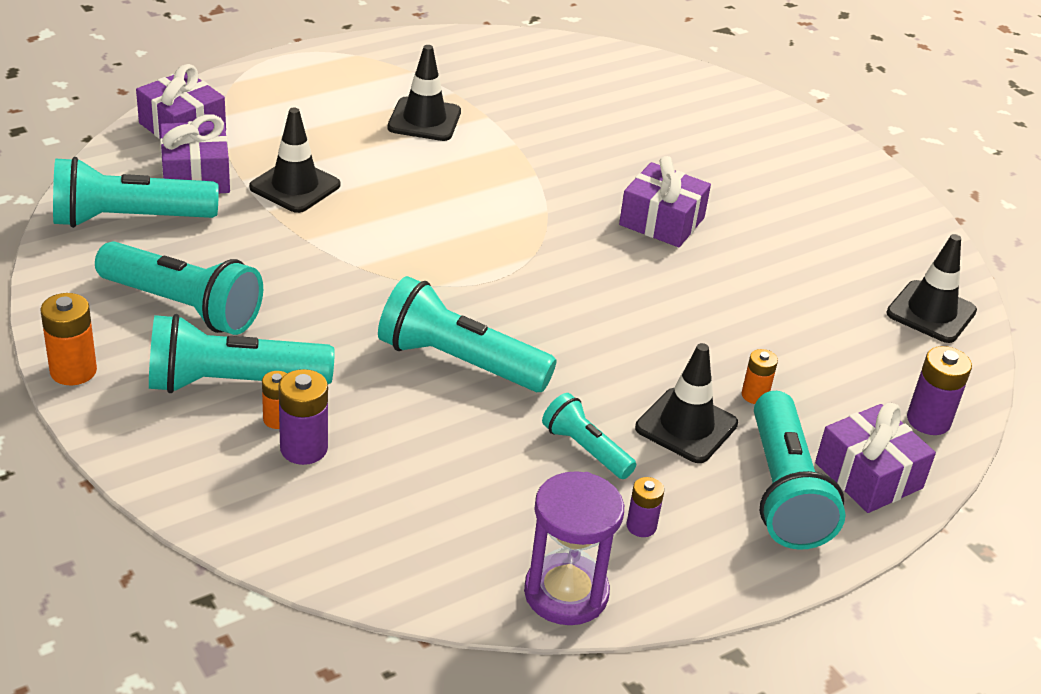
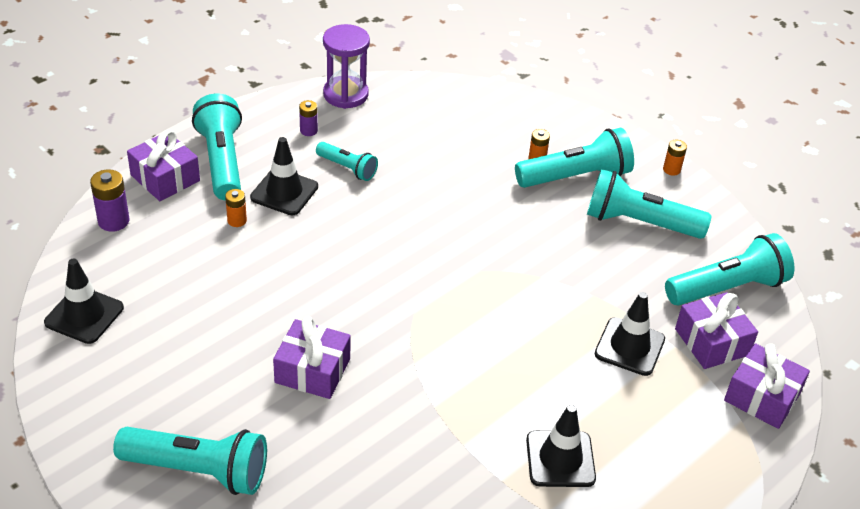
camera: 170 degrees right, 5 degrees up
orange battery [40,293,97,385] -> orange battery [663,140,687,176], size x0.63
purple battery [279,369,328,465] -> none
turquoise flashlight [378,276,556,392] -> turquoise flashlight moved to [113,427,267,495]

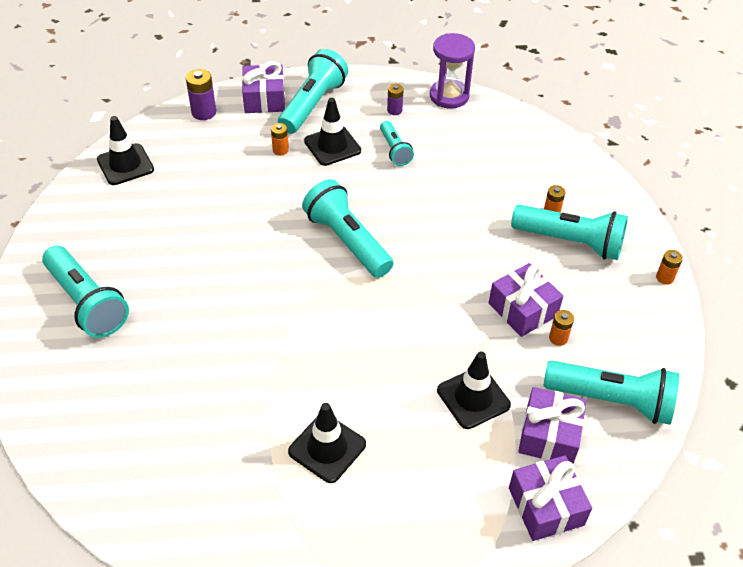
camera: 40 degrees right, 5 degrees up
purple gift [273,316,351,399] -> purple gift moved to [489,263,563,337]
turquoise flashlight [587,169,712,239] -> turquoise flashlight moved to [302,179,393,278]
none -> orange battery [549,310,574,346]

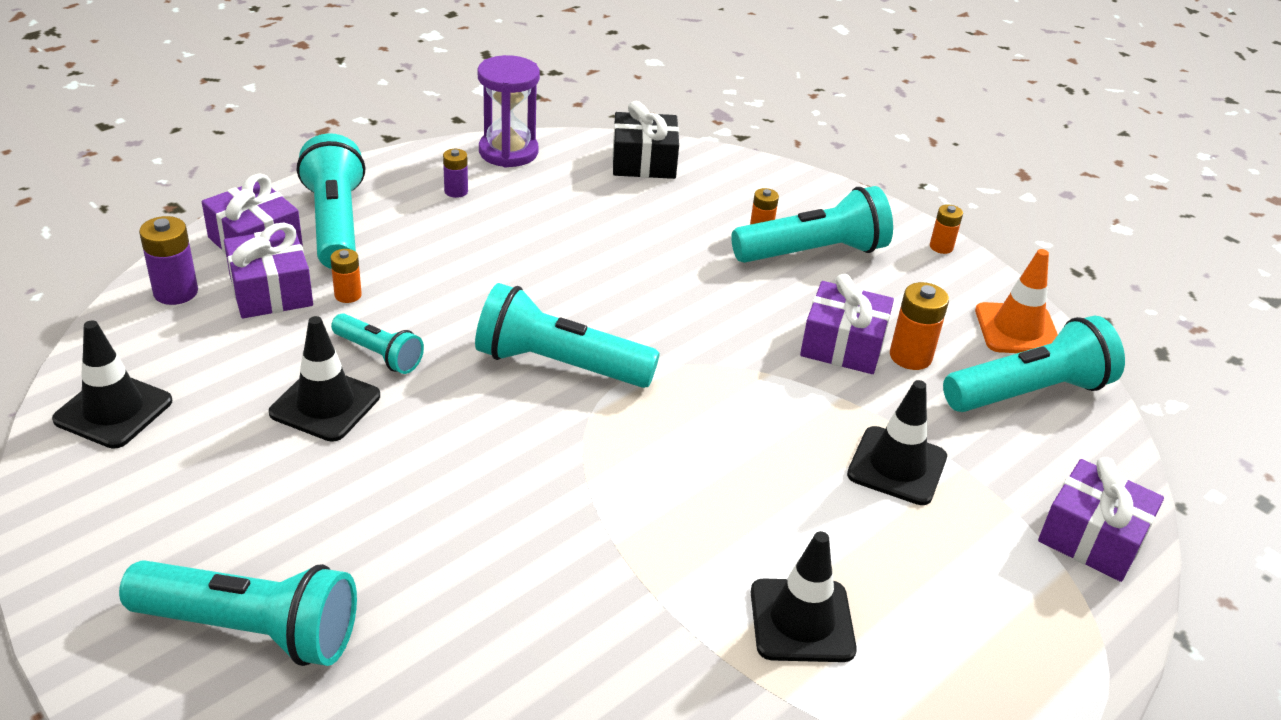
camera: 40 degrees left, 10 degrees down
black traffic cone [304,98,361,166] -> black traffic cone moved to [269,316,380,442]
turquoise flashlight [380,121,414,166] -> turquoise flashlight moved to [331,313,424,374]
purple gift [518,387,586,464] -> purple gift moved to [224,223,313,318]
orange battery [549,310,574,346] -> orange battery [890,282,949,370], size x1.60
none -> black gift [612,101,679,179]
none -> orange traffic cone [975,249,1058,353]

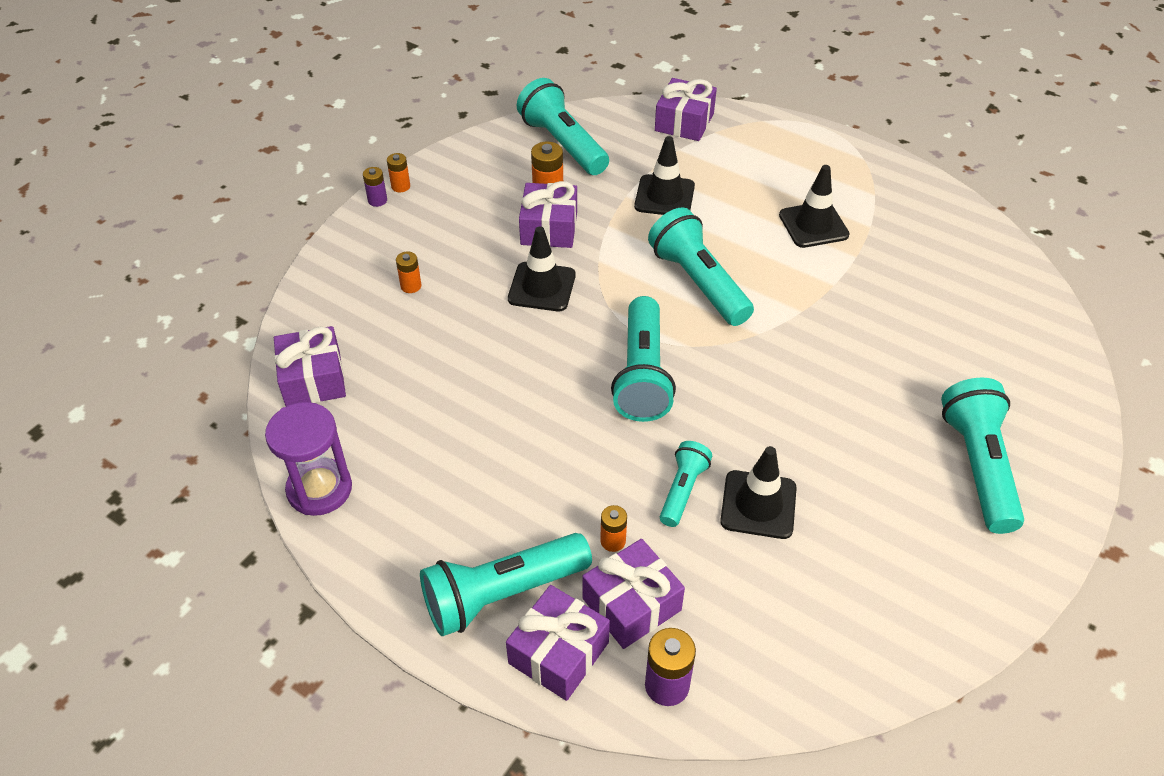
camera: 100 degrees left, 10 degrees up
black traffic cone [52,320,172,449] -> black traffic cone moved to [508,227,576,311]
purple battery [443,149,468,198] -> purple battery moved to [363,167,387,207]
black gift [612,101,679,179] -> purple gift [274,326,346,406]
turquoise flashlight [731,186,893,263] -> turquoise flashlight moved to [648,207,754,326]
orange traffic cone [975,249,1058,353] -> none

